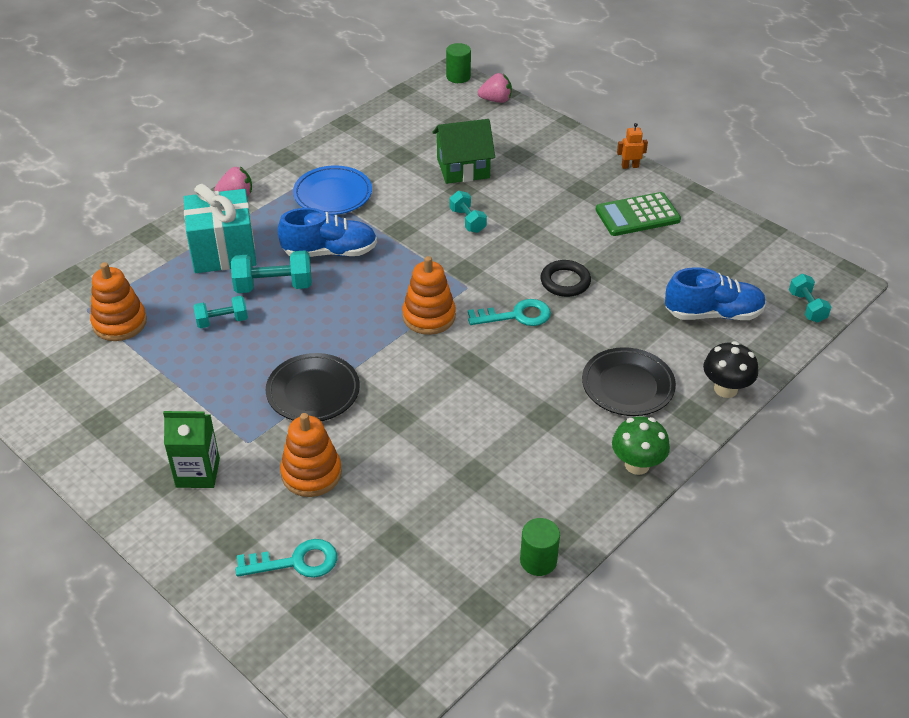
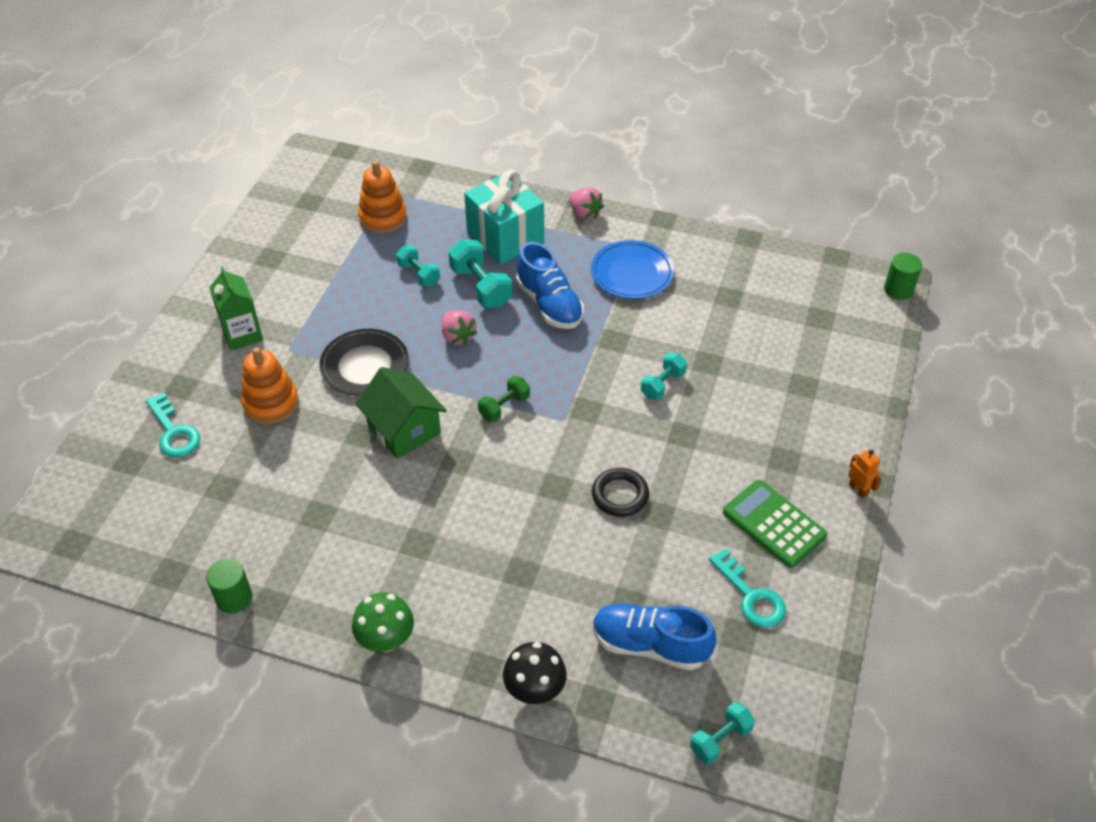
camera: 65 degrees right, 5 degrees up
orange stacking toy [402,256,456,335] -> green dumbbell [478,376,530,422]
green house [433,119,495,184] -> green house moved to [356,367,447,459]
turquoise key [468,299,551,326] -> turquoise key moved to [708,548,786,628]
pink strawberry [478,73,512,103] -> pink strawberry moved to [442,310,477,346]
black plate [582,347,676,416] -> none
blue shoe [665,267,766,320] -> blue shoe turned 135 degrees clockwise [593,603,716,670]

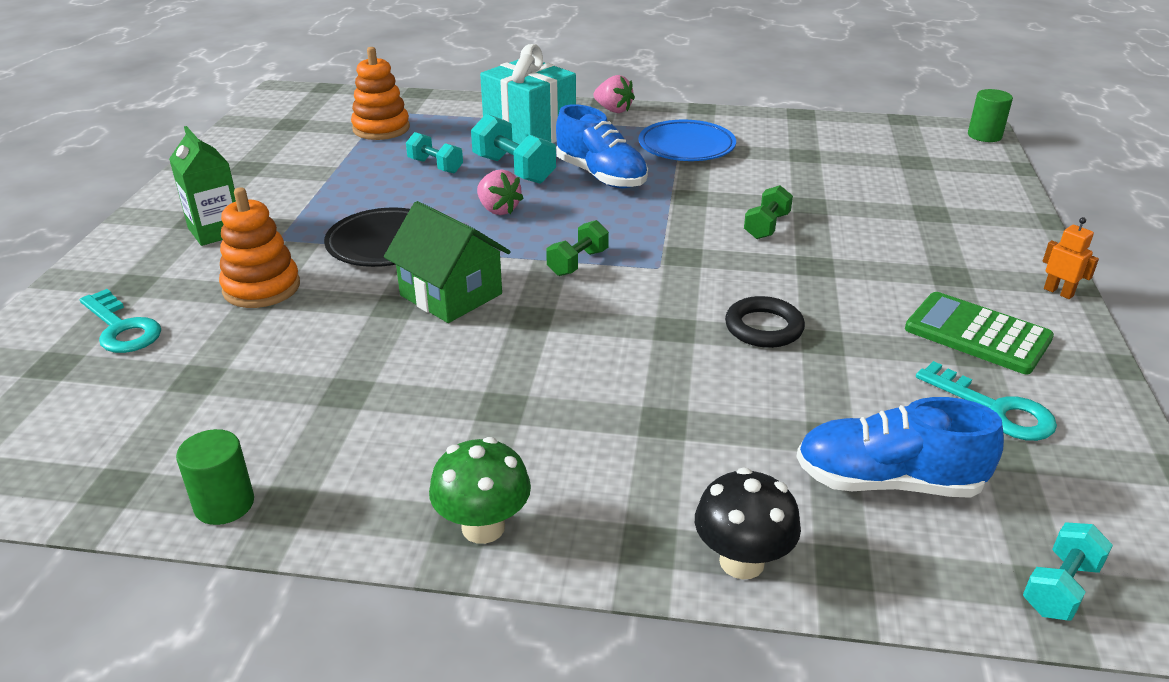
camera: 10 degrees left, 15 degrees down
turquoise dumbbell [641,353,687,400] -> green dumbbell [744,185,793,239]

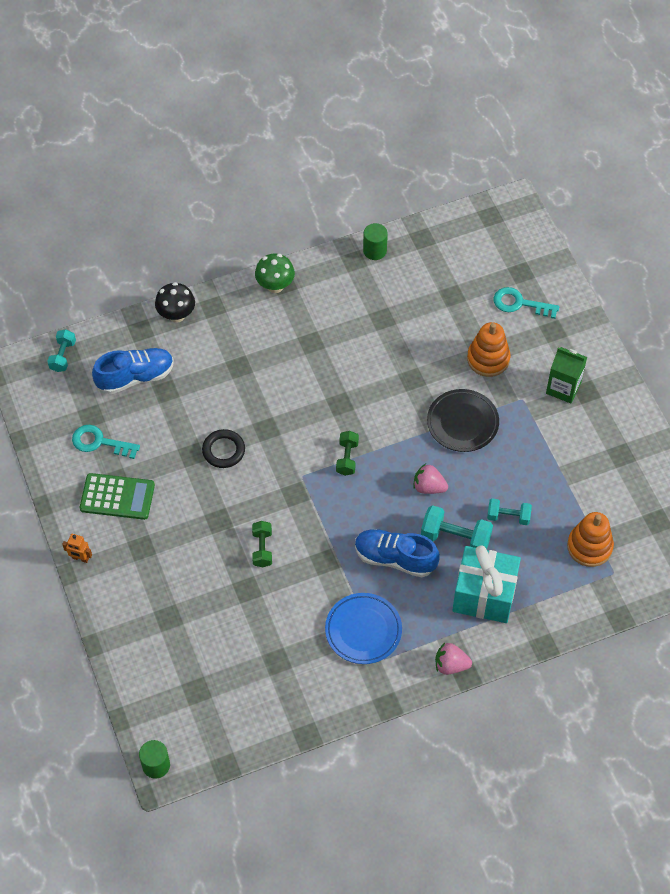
camera: 150 degrees right, 25 degrees up
green house [384,201,511,323] -> none

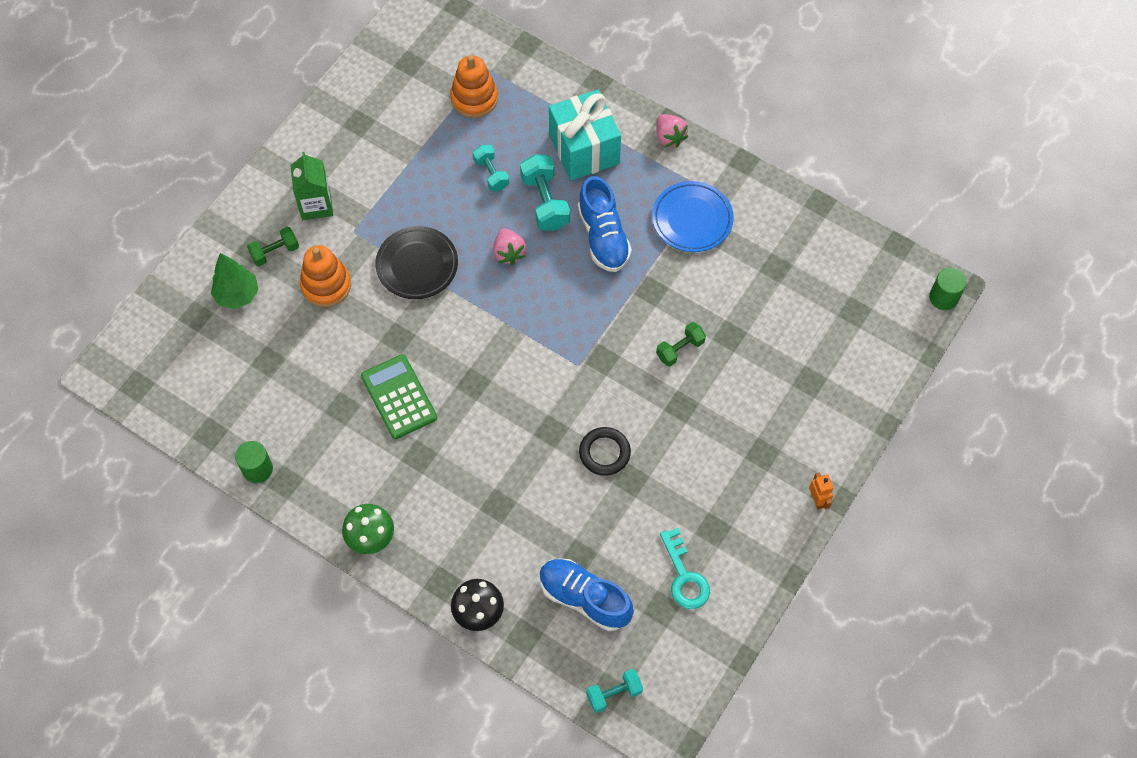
camera: 125 degrees left, 5 degrees up
green calculator [80,473,155,520] -> green calculator moved to [361,354,437,439]
green dumbbell [336,431,359,476] -> green dumbbell moved to [247,227,299,266]
turquoise key [494,287,559,319] -> green tree [211,253,259,309]

